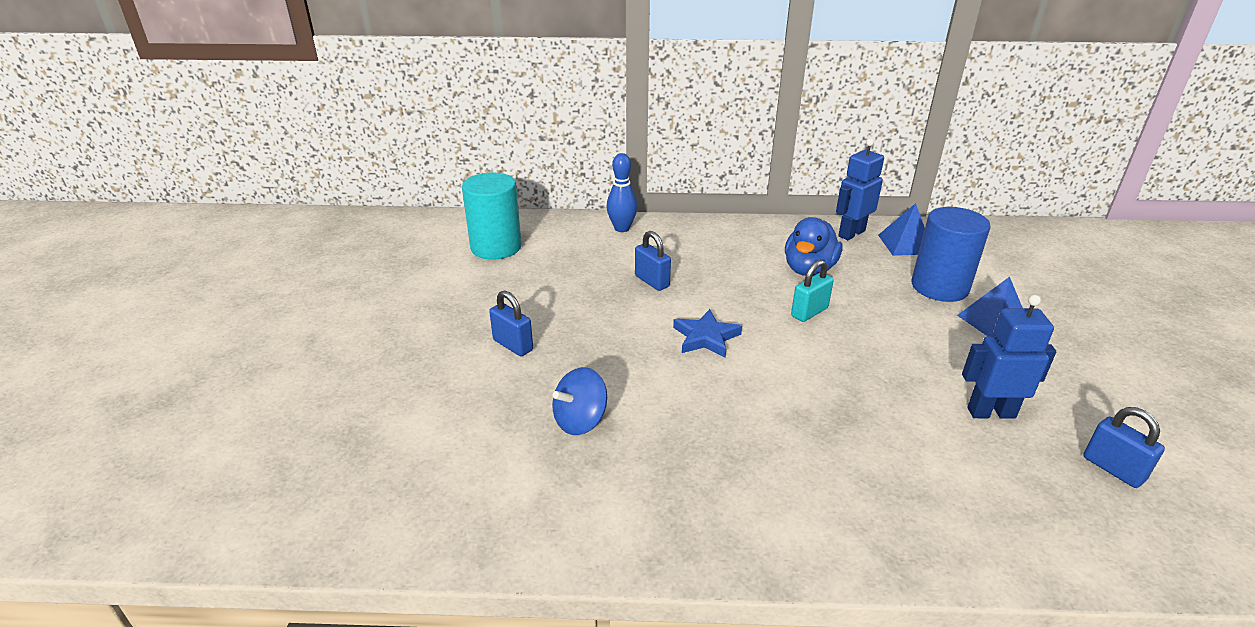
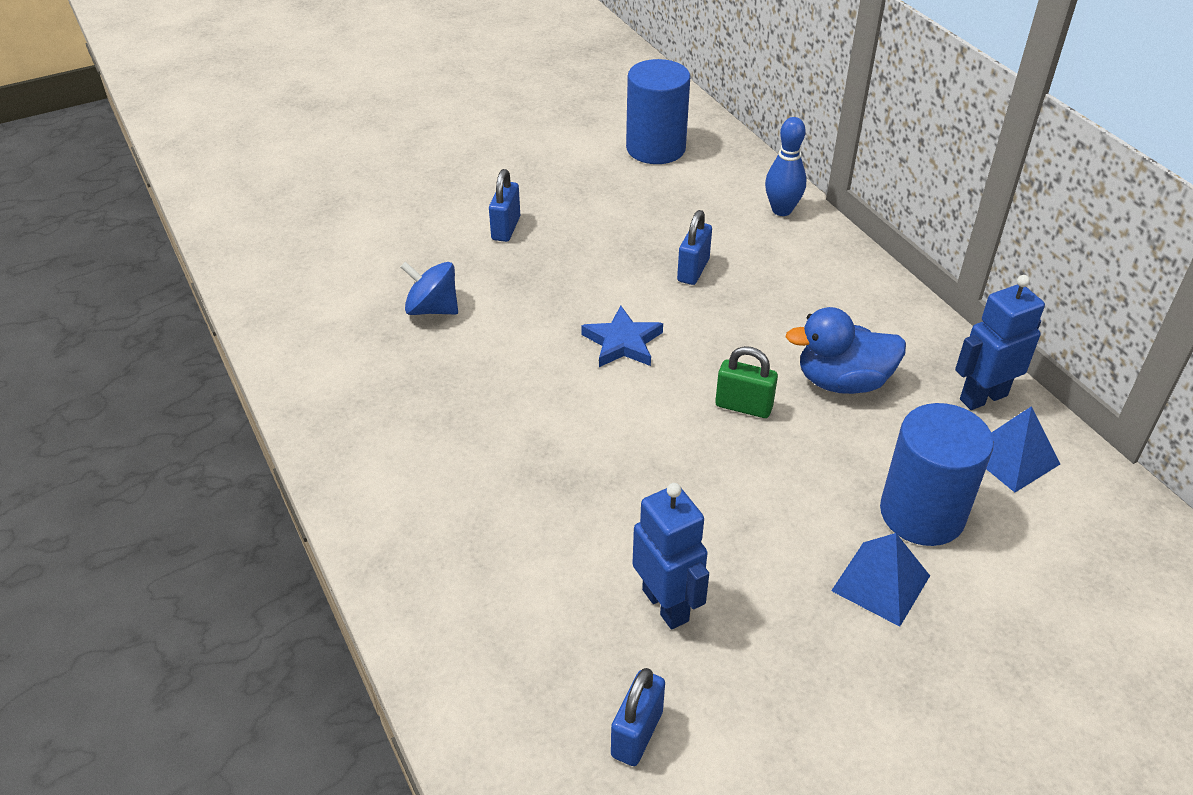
camera: 60 degrees right, 10 degrees up
turquoise cylinder [462,173,522,260] -> blue cylinder [626,59,691,164]
turquoise padlock [791,260,834,322] -> green padlock [715,346,778,418]
blue robot [836,138,884,240] -> blue robot turned 45 degrees counterclockwise [955,275,1045,410]

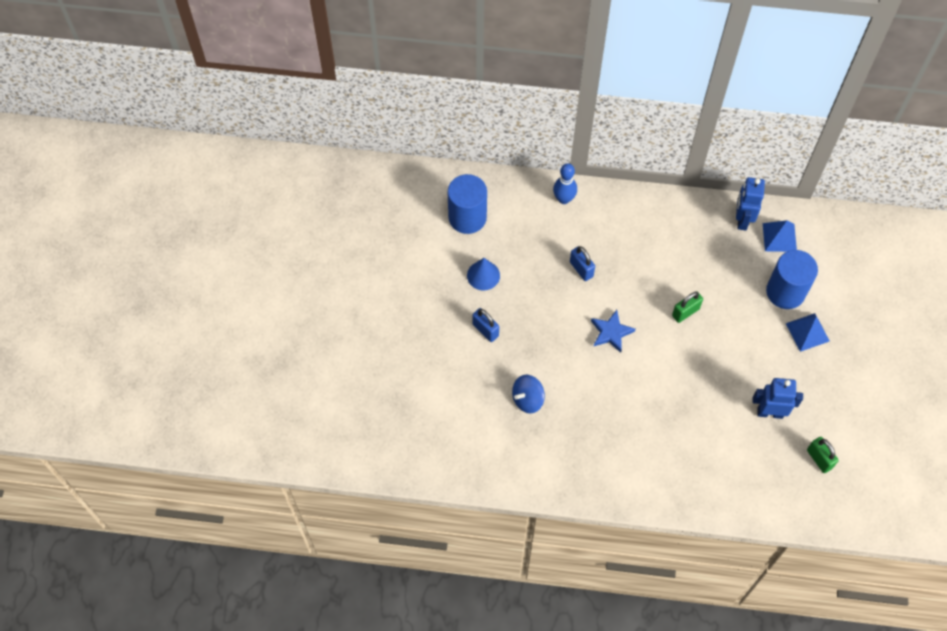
camera: 55 degrees left, 20 degrees up
blue padlock [611,668,665,766] -> green padlock [807,437,839,473]
blue duck [785,307,906,394] -> none
none -> blue cone [467,258,500,291]

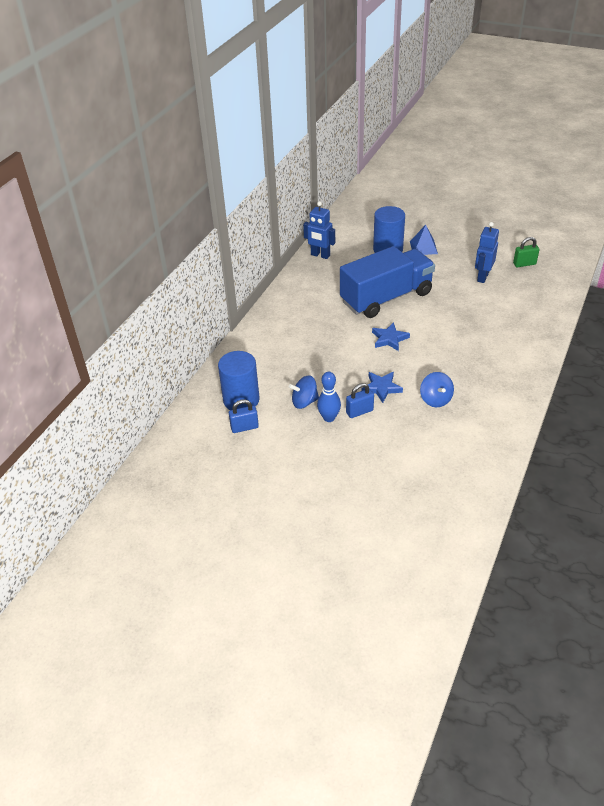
camera: 70 degrees left, 20 degrees down
blue cone [467,258,500,291] -> blue spinning top [289,376,319,409]
blue bowling pin [553,163,577,204] -> blue bowling pin moved to [317,372,341,422]
blue padlock [570,246,595,281] -> blue padlock moved to [229,399,259,433]
green padlock [672,291,703,323] -> blue truck [340,246,435,318]
blue pyramid [763,220,797,252] -> none
none -> blue star [362,372,403,403]

